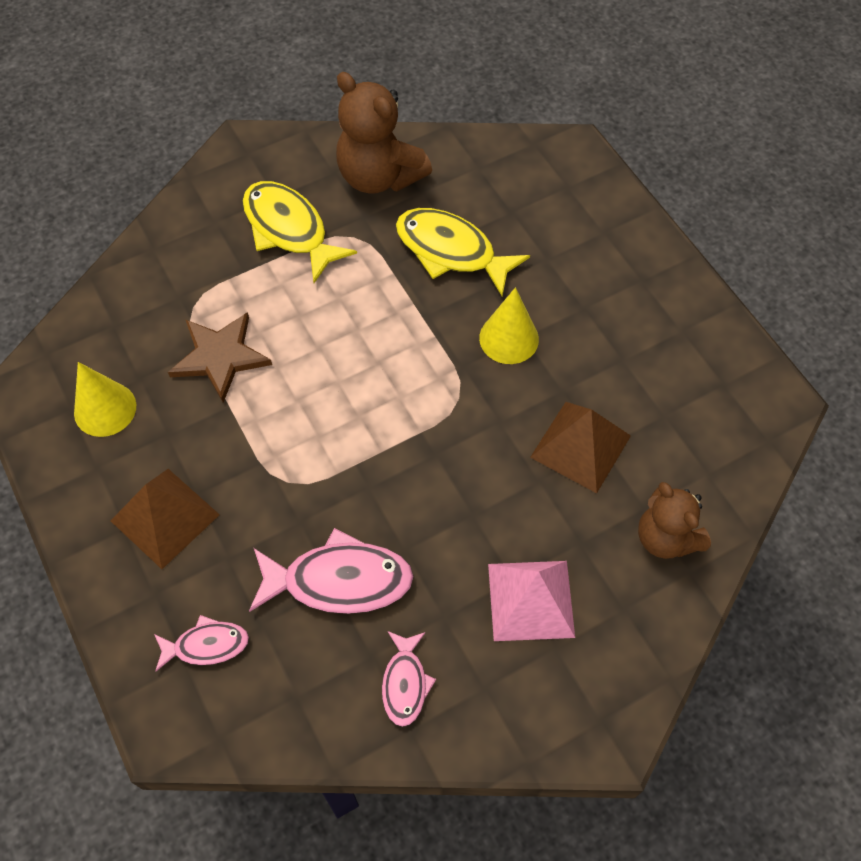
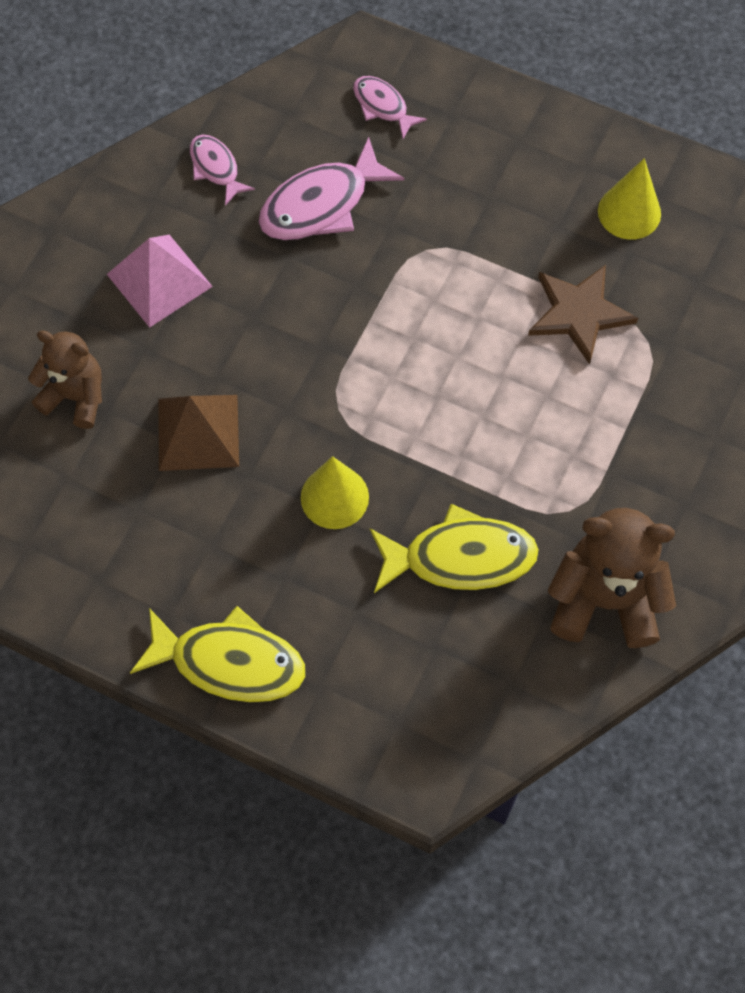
camera: 145 degrees right, 5 degrees up
brown pyramid [110,469,220,569] -> none
pink fish [154,615,249,671] -> pink fish turned 90 degrees clockwise [353,76,427,139]
yellow fish [242,181,357,283] -> yellow fish moved to [130,606,306,702]

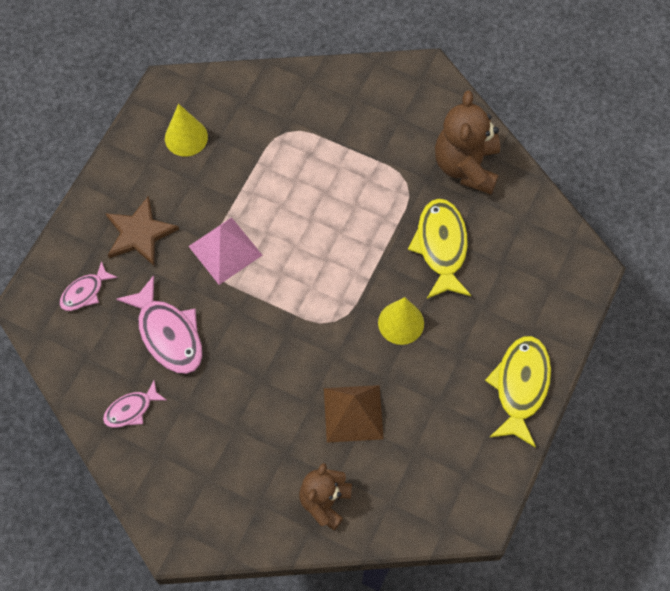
camera: 90 degrees left, 0 degrees up
pink pyramid [107,235,213,328] -> pink pyramid moved to [188,217,262,285]
brown star [528,265,638,365] -> brown star moved to [105,196,179,266]

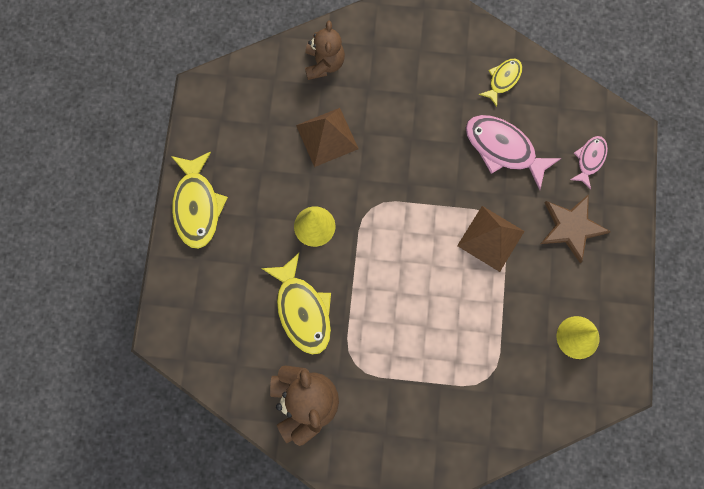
camera: 160 degrees right, 10 degrees up
pink fish [103,380,167,428] -> yellow fish [479,59,522,107]
pink pyramid [188,217,262,285] -> brown pyramid [457,206,525,272]

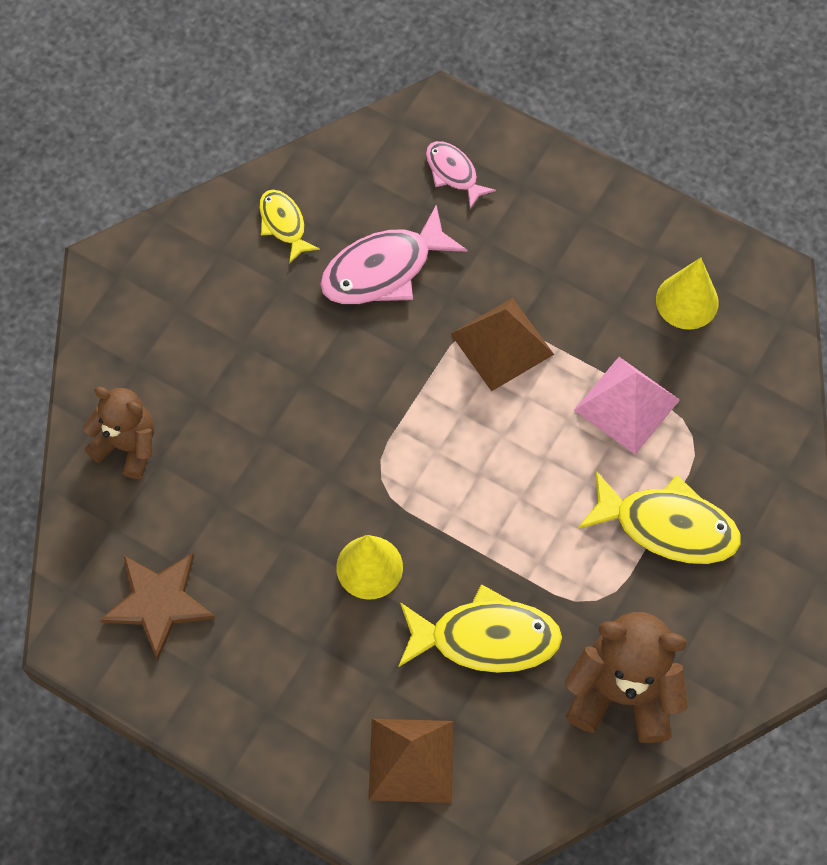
camera: 65 degrees left, 10 degrees down
yellow fish [171,151,228,249] -> yellow fish moved to [578,471,741,564]
brown pyramid [296,108,359,167] -> brown pyramid moved to [368,719,454,803]
brown star [541,195,611,263] -> brown star moved to [100,553,215,661]
none -> pink pyramid [574,357,680,454]

